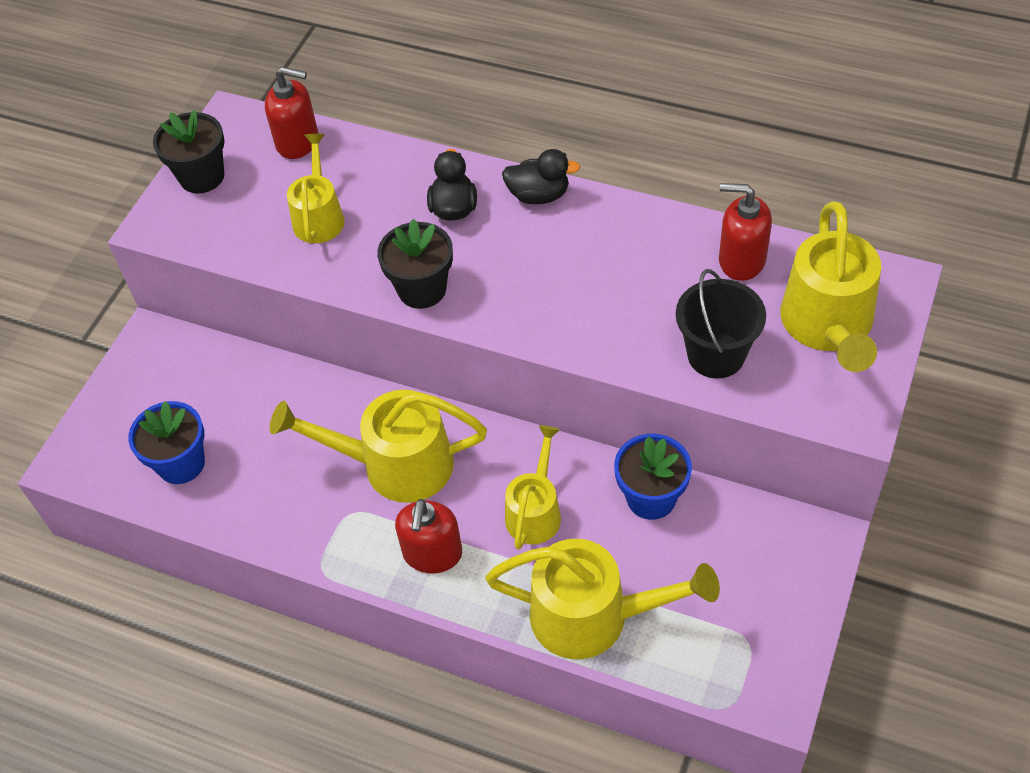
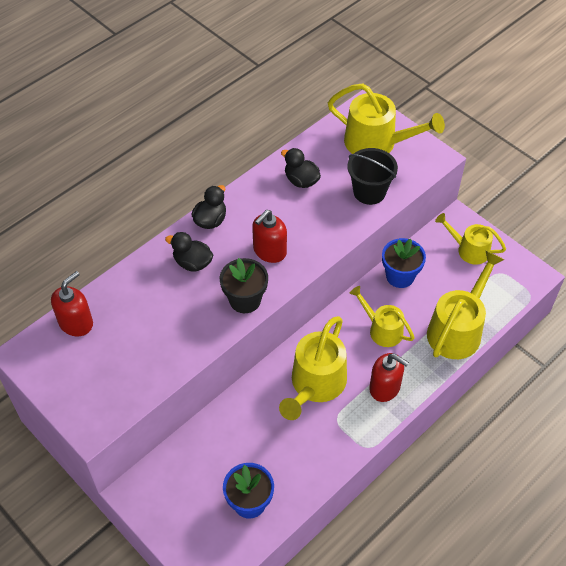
camera: 70 degrees left, 0 degrees up
black flower pot [153,110,225,193] -> none
yellow watering can [287,134,345,243] -> yellow watering can moved to [435,213,506,265]
red soap dispenser [719,183,772,281] -> red soap dispenser moved to [252,210,287,263]
none -> black duck [281,148,321,188]

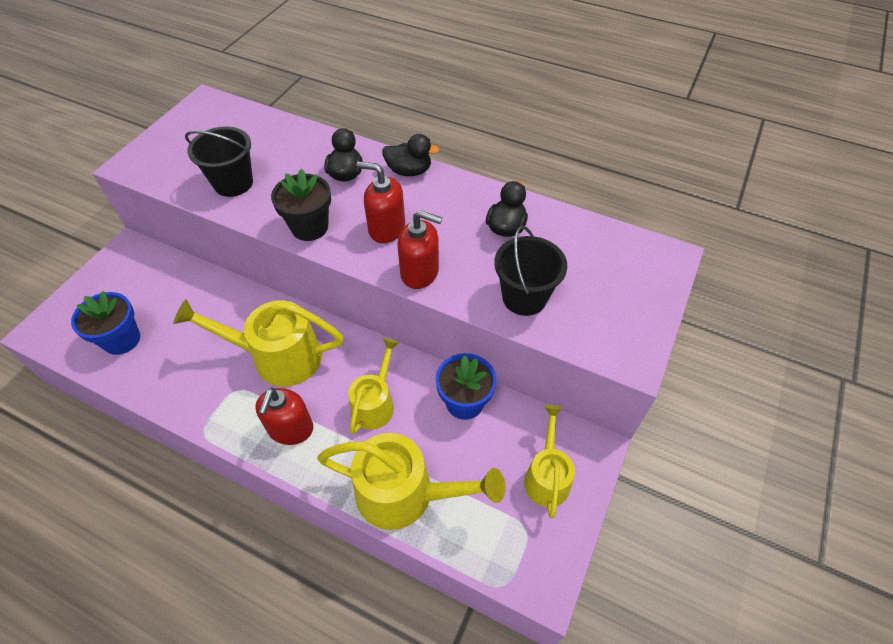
camera: 70 degrees right, 0 degrees up
red soap dispenser [51,271,93,336] -> red soap dispenser moved to [397,210,442,289]
yellow watering can [328,83,445,154] -> none
none -> black bucket [185,127,253,197]

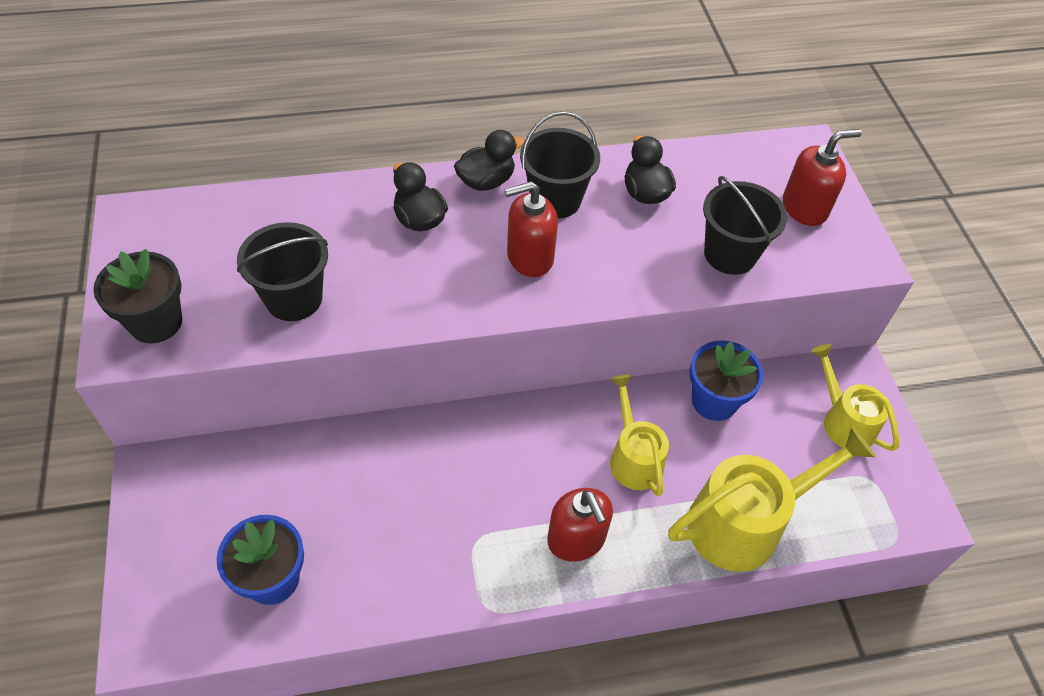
camera: 40 degrees left, 0 degrees up
yellow watering can [173,299,343,387] -> none
black flower pot [271,169,331,241] -> black flower pot moved to [93,249,182,343]
red soap dispenser [397,210,442,289] -> red soap dispenser moved to [783,129,862,226]
none -> black bucket [520,111,600,218]

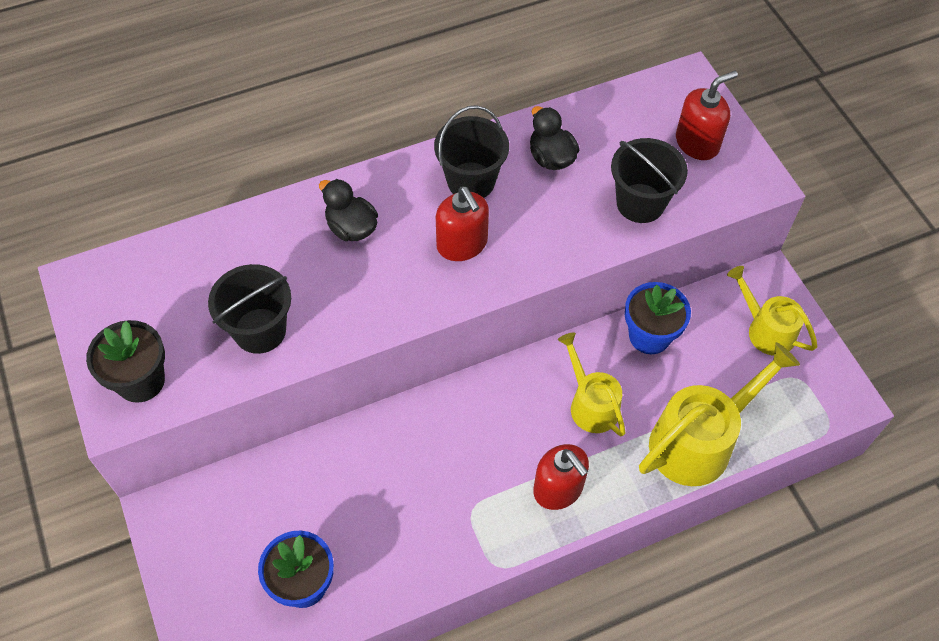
camera: 10 degrees left, 5 degrees up
black duck [454,130,525,191] -> none
red soap dispenser [505,181,558,277] -> red soap dispenser turned 90 degrees counterclockwise [436,187,489,261]

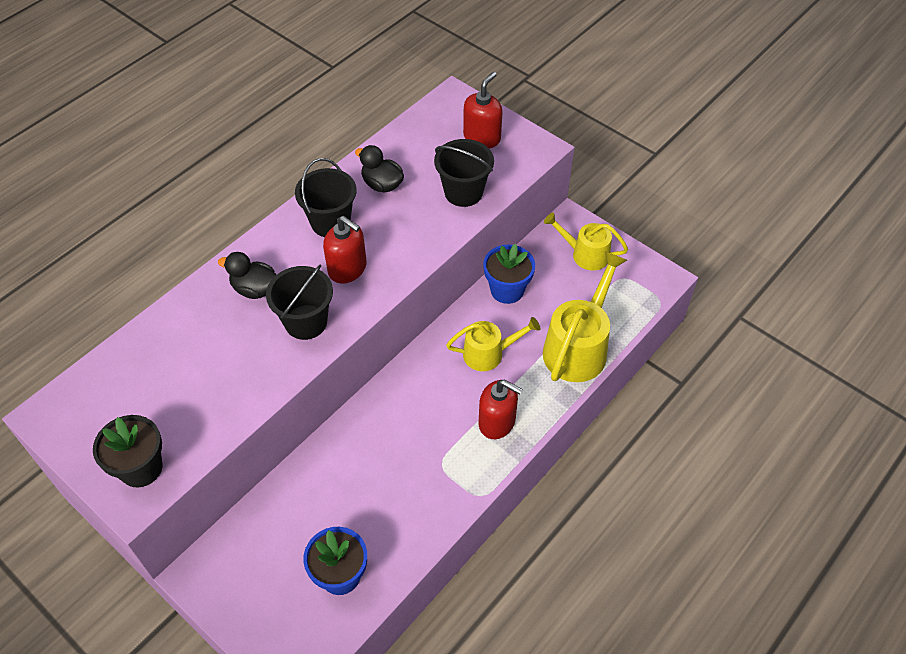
camera: 25 degrees left, 5 degrees down
black bucket [208,264,291,354] -> black bucket moved to [266,265,333,340]
yellow watering can [558,332,626,437] -> yellow watering can turned 135 degrees clockwise [446,317,540,371]

